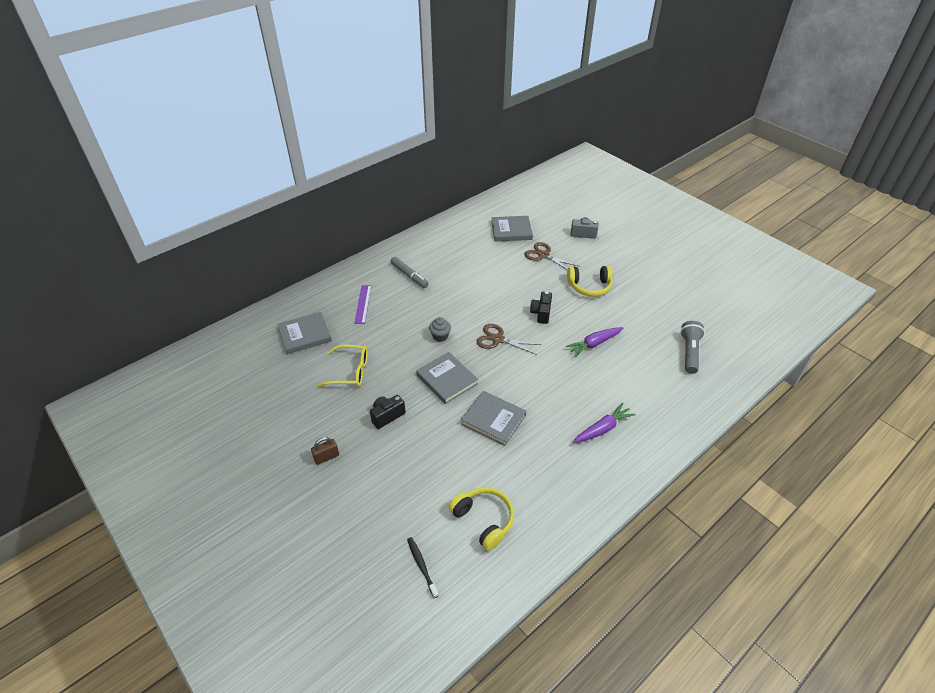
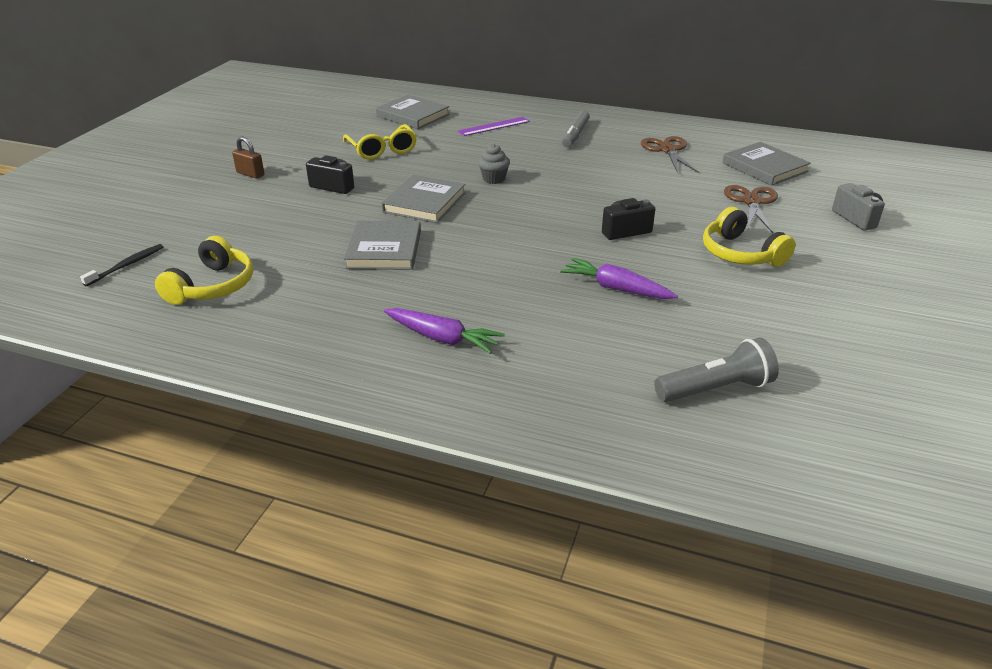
camera: 60 degrees right, 10 degrees down
brown scissors [476,324,541,355] -> brown scissors moved to [641,136,699,173]

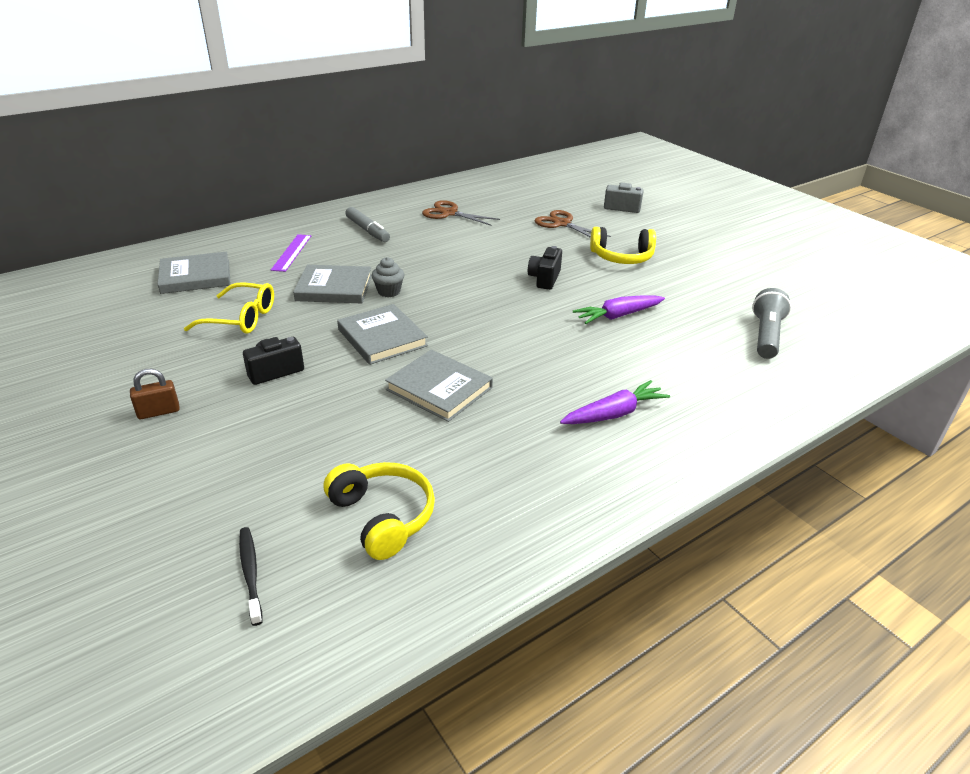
camera: 55 degrees left, 0 degrees up
grey book [722,142,811,186] -> grey book moved to [293,265,372,303]

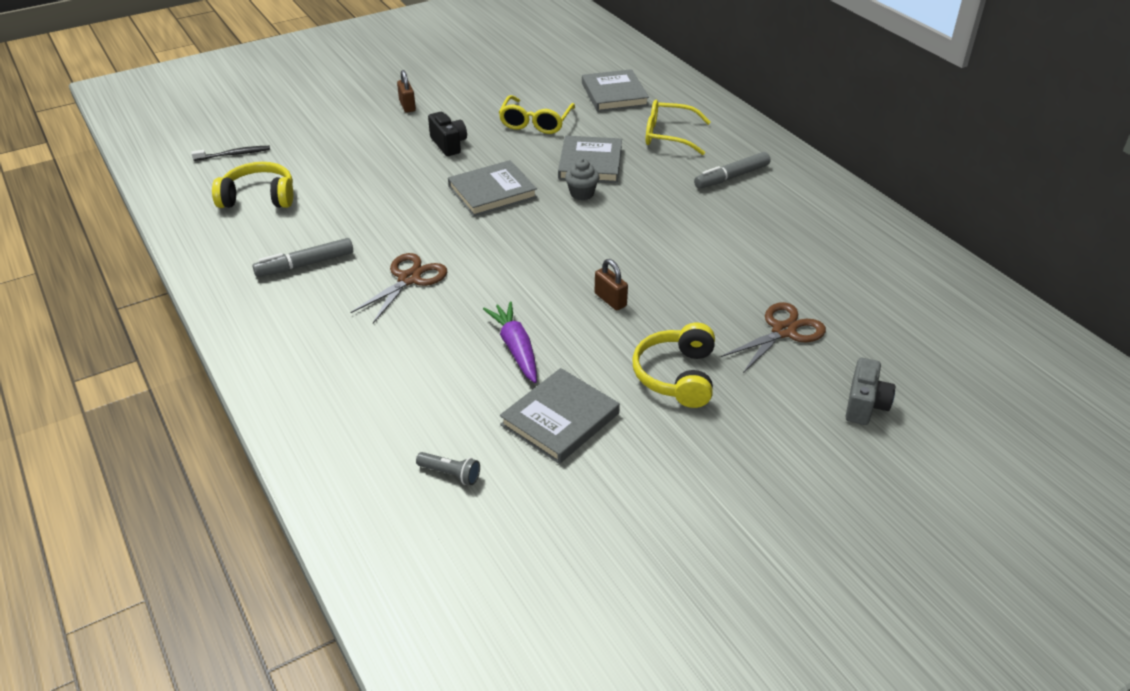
camera: 95 degrees right, 5 degrees up
purple ruler [271,234,311,272] -> yellow glasses [646,100,711,155]
yellow headphones [324,462,435,560] -> yellow headphones turned 150 degrees counterclockwise [212,162,293,208]
grey book [385,350,493,422] -> grey book moved to [500,368,620,464]
brown scissors [422,200,500,226] -> brown scissors moved to [350,253,447,323]
black camera [528,246,562,290] -> brown padlock [595,259,628,310]
purple carrot [560,380,670,424] -> none
grey flashlight [752,288,791,359] -> grey flashlight [416,452,480,485], size x0.55
none -> grey marker [252,238,353,277]

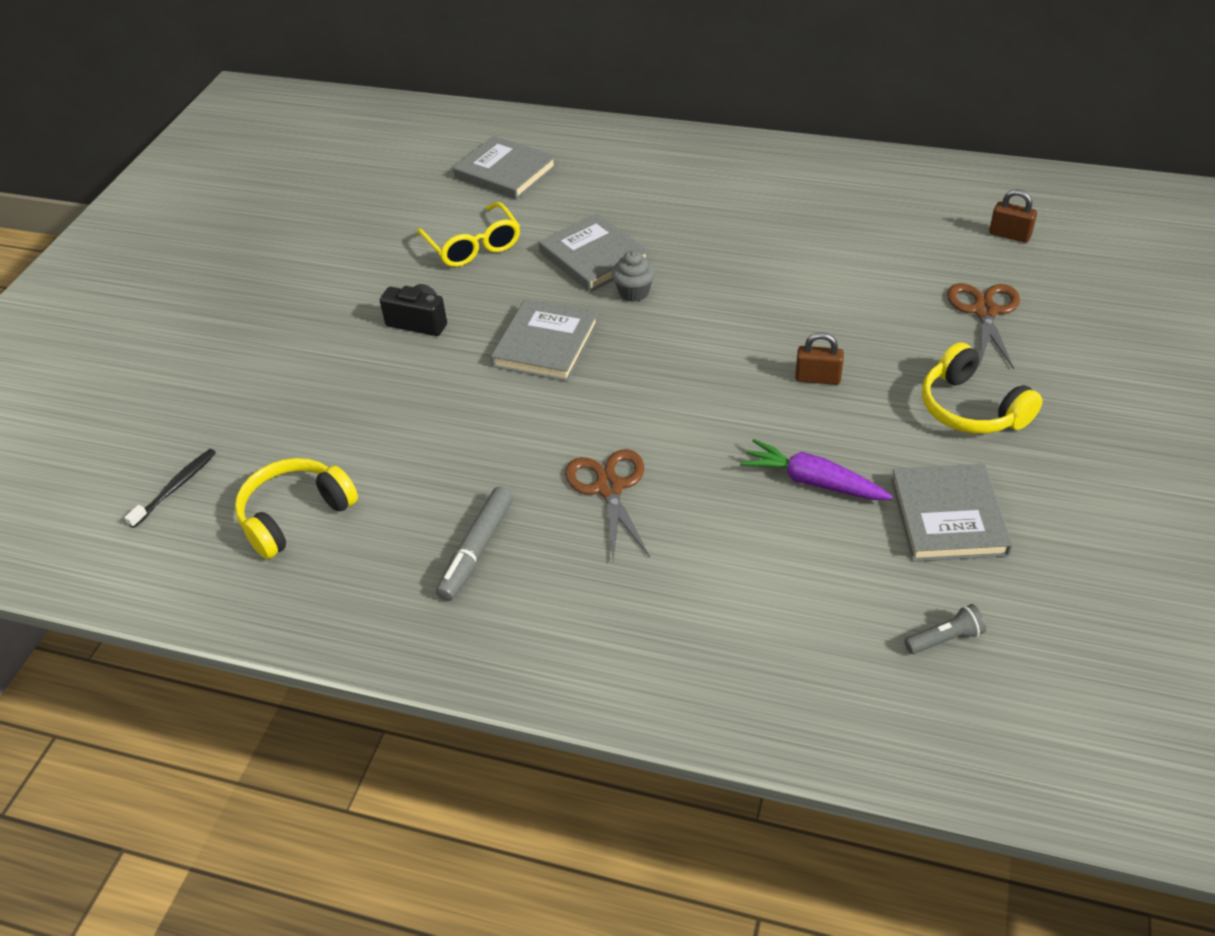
camera: 40 degrees left, 5 degrees up
brown padlock [397,70,416,113] -> brown padlock moved to [989,189,1037,243]
yellow glasses [646,100,711,155] -> none
grey marker [694,152,770,189] -> none
grey camera [845,358,895,425] -> none

